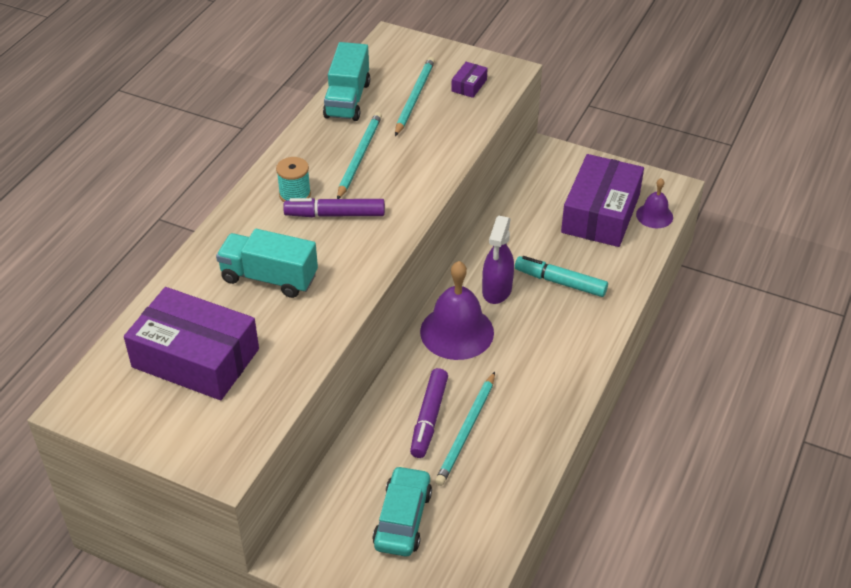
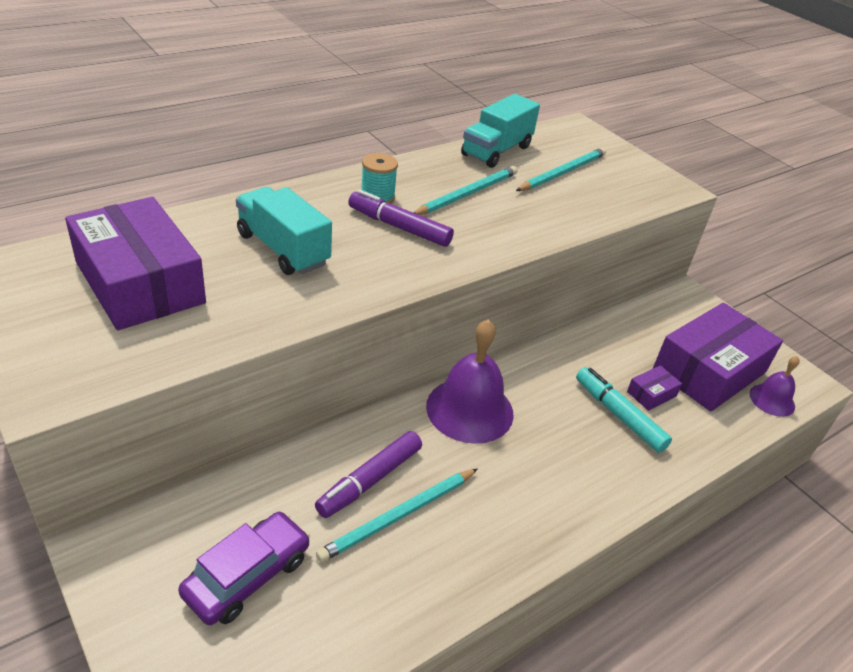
camera: 25 degrees right, 5 degrees down
turquoise car [372,466,432,557] -> purple car [178,511,310,625]
purple box [451,62,488,98] -> purple box moved to [627,365,682,411]
purple spray bottle [482,216,514,304] -> none

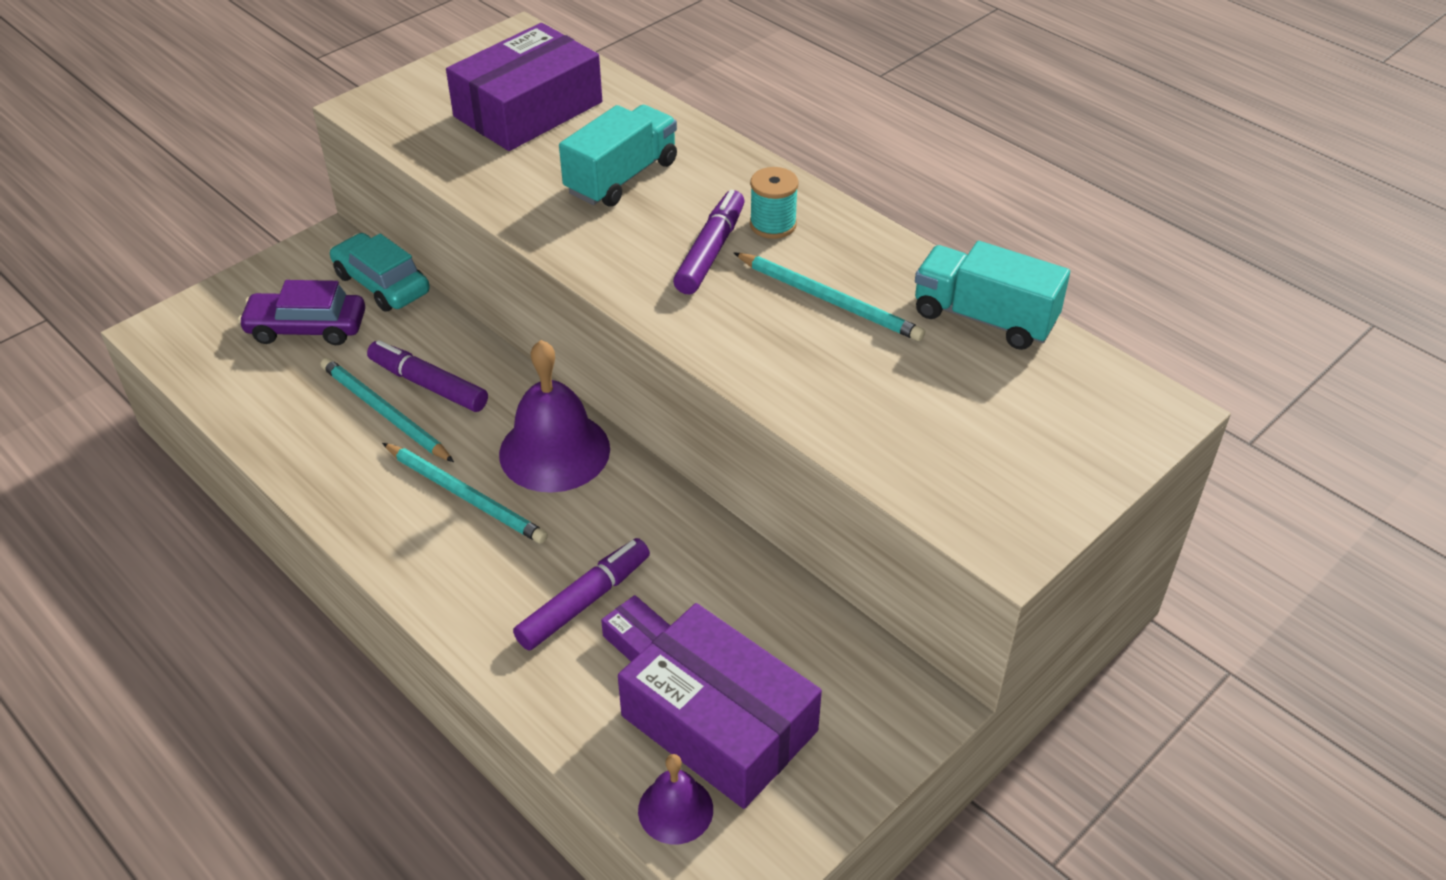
camera: 85 degrees right, 5 degrees up
purple car [178,511,310,625] -> purple car turned 150 degrees clockwise [238,280,365,345]
turquoise pencil [516,147,606,191] -> turquoise pencil moved to [382,443,548,544]
turquoise marker [576,367,672,453] -> purple marker [513,538,650,651]
none -> turquoise car [330,233,430,312]

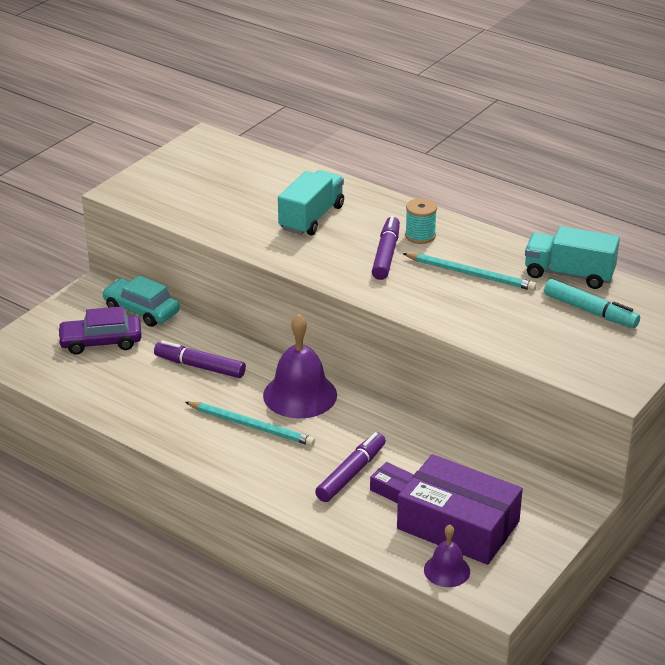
camera: 10 degrees left, 10 degrees down
turquoise pencil [321,358,454,462] -> none
purple box [446,23,602,151] -> none
none -> turquoise marker [544,279,640,328]

